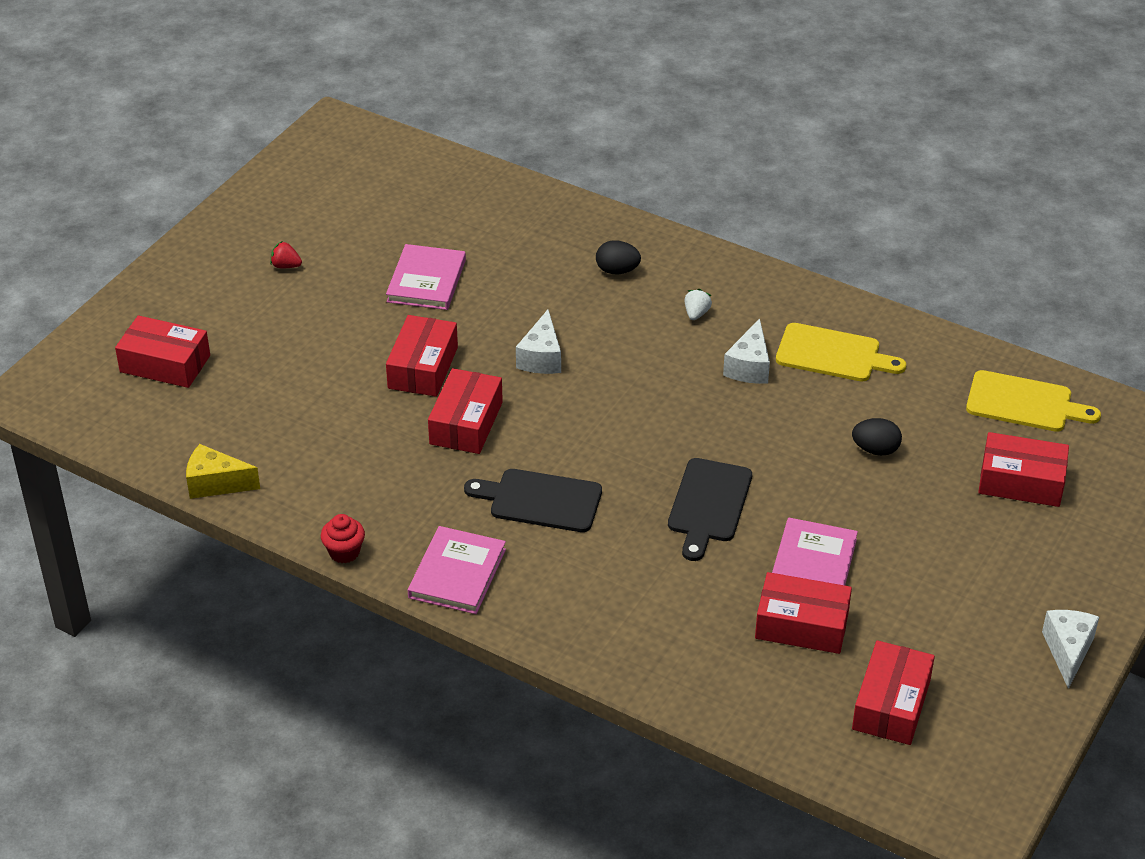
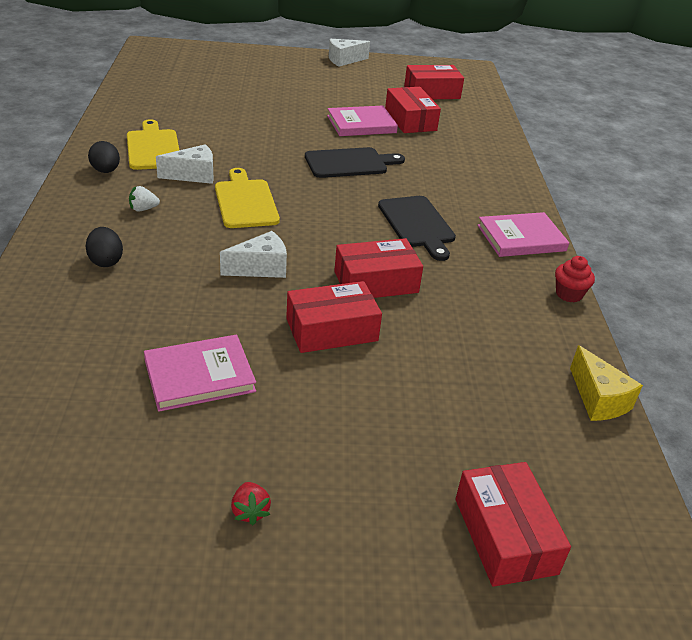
camera: 125 degrees left, 5 degrees down
black egg [852,418,902,456] -> black egg moved to [88,141,120,173]
yellow cutting board [966,370,1101,432] -> yellow cutting board moved to [215,168,280,228]
red box [978,432,1069,507] -> none

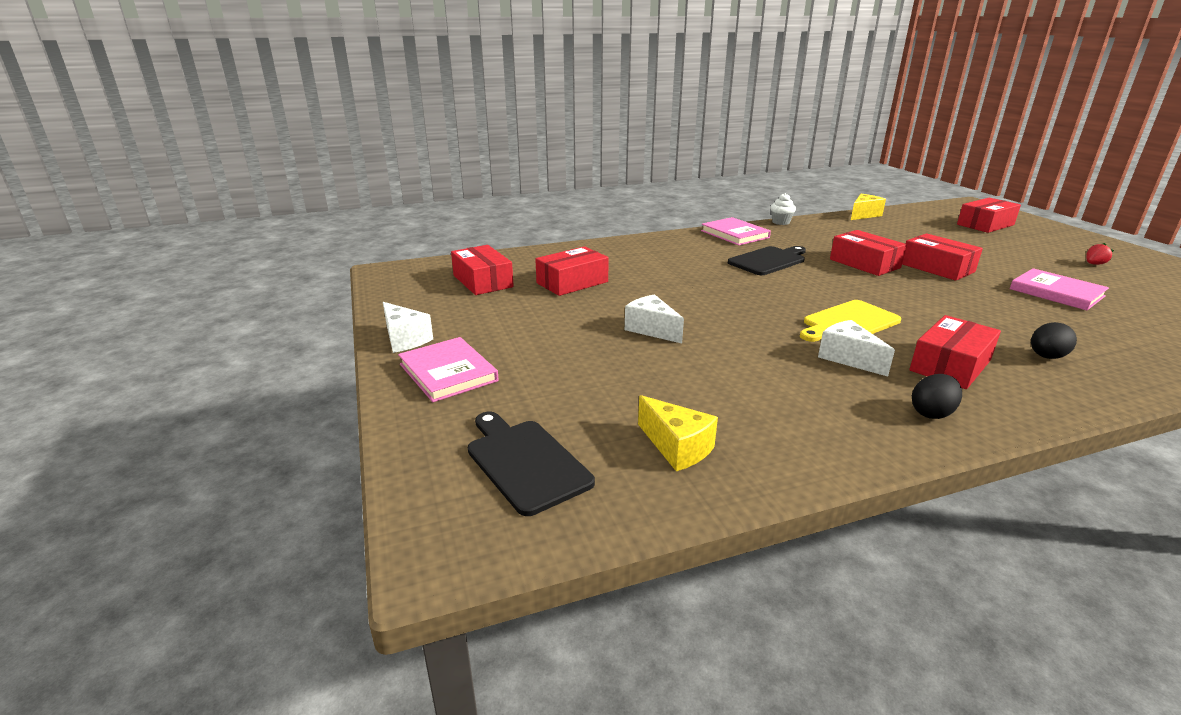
camera: 105 degrees left, 10 degrees down
yellow cutting board [127,119,179,170] -> none
white strawberry [129,186,160,212] -> red box [909,315,1001,389]
white cheese [220,231,287,278] -> white cheese moved to [625,294,684,344]
black cutting board [305,147,405,178] -> black cutting board moved to [468,412,595,516]
pink book [327,106,398,136] -> pink book moved to [398,337,499,402]
red cupcake [555,256,595,302] -> white cupcake [770,193,796,225]
none -> yellow cheese [638,395,718,471]

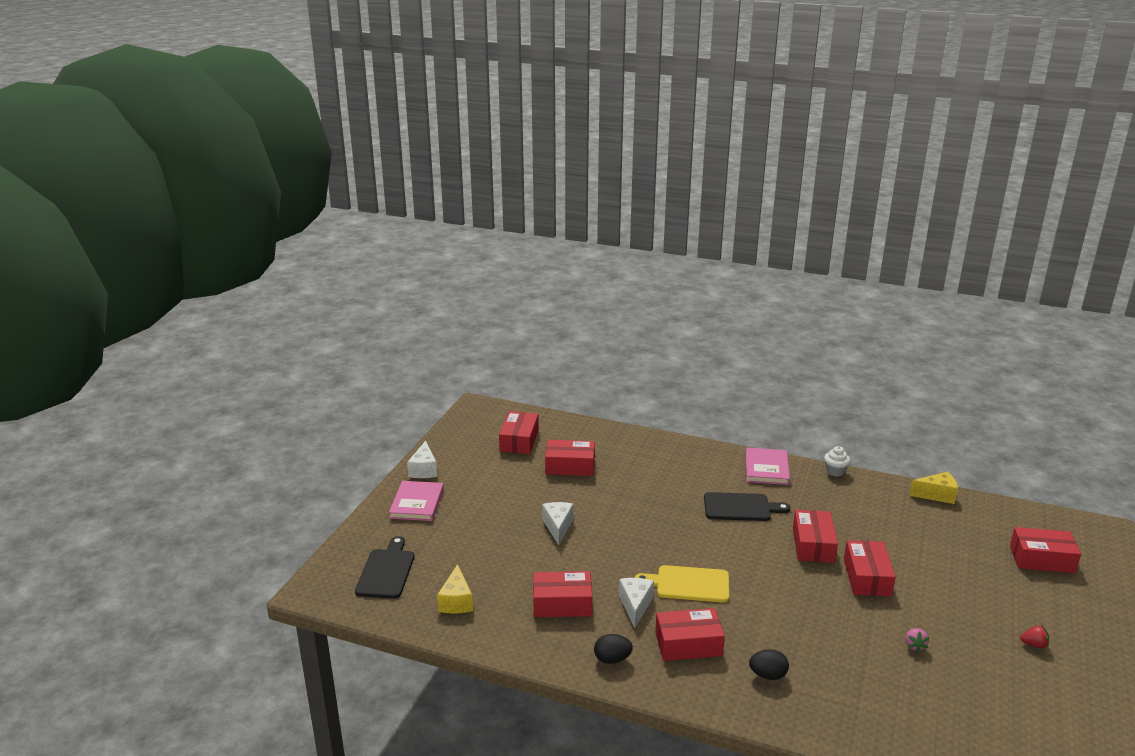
camera: 40 degrees right, 0 degrees up
pink book [1010,268,1109,310] -> pink strawberry [906,628,929,652]
none -> red box [533,571,592,617]

